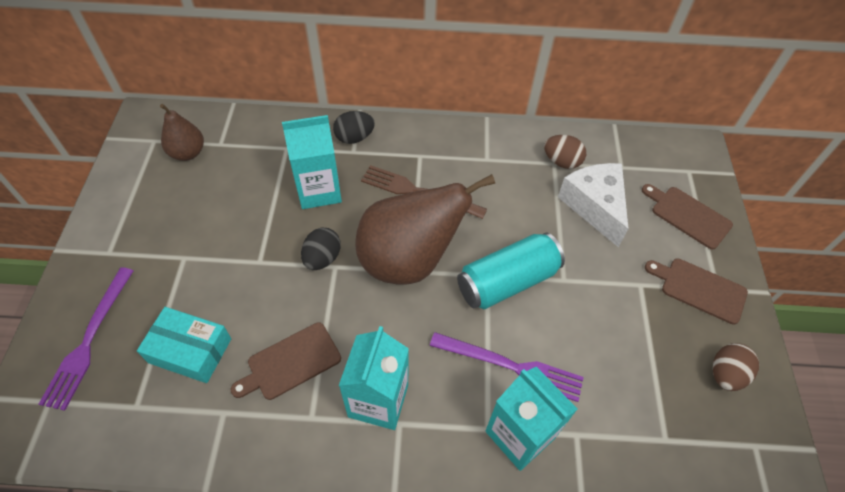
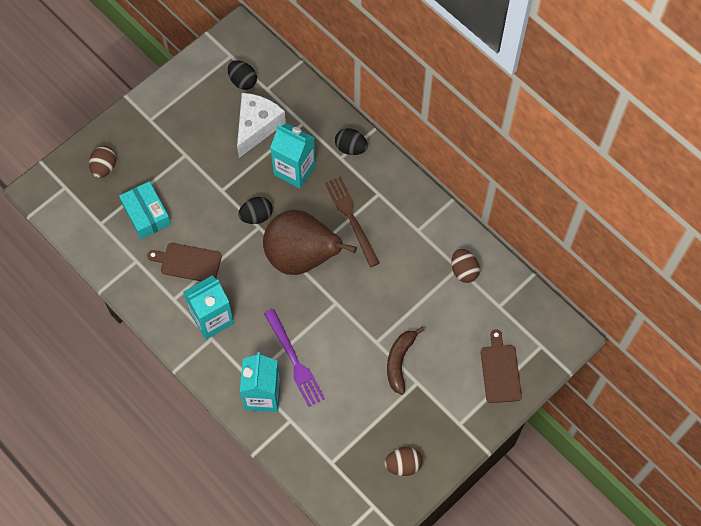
camera: 45 degrees right, 10 degrees up
purple fork [39,267,134,411] -> brown egg [89,146,116,178]
brown pear [160,104,204,161] -> black egg [228,60,257,90]
turquoise can [457,233,565,309] -> none
white cheese [558,163,629,247] -> white cheese moved to [237,93,286,158]
brown cutting board [645,258,748,325] -> none
none -> brown banana [387,327,424,395]

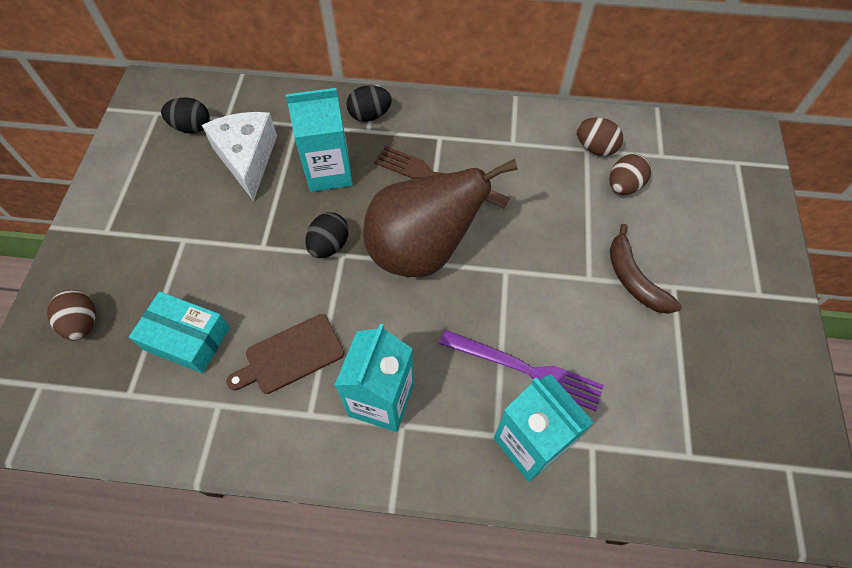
camera: 40 degrees left, 5 degrees down
brown egg [384,447,422,476] -> brown egg moved to [609,154,651,195]
brown cutting board [481,329,522,403] -> none

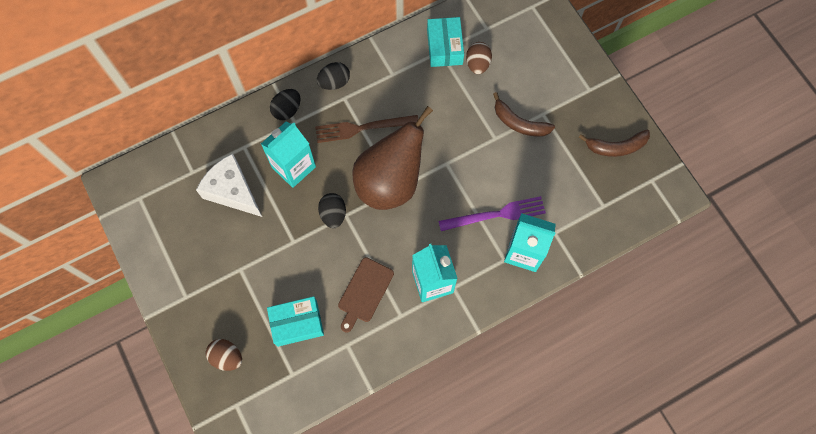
camera: 35 degrees left, 10 degrees up
black egg [161,97,210,134] -> black egg moved to [317,62,350,90]
brown egg [577,117,623,156] -> turquoise box [427,17,464,67]
none -> brown banana [579,130,650,157]

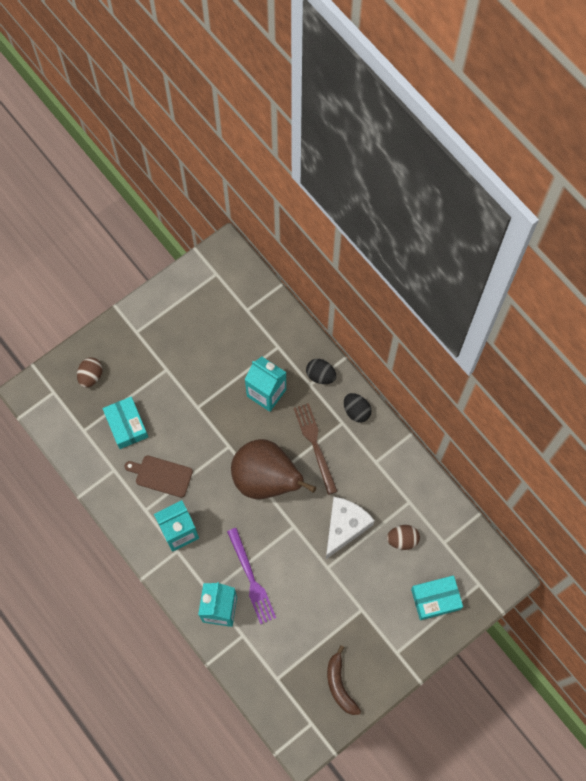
camera: 80 degrees right, 0 degrees up
white cheese [196,154,262,217] -> white cheese moved to [326,497,375,559]
black egg [318,193,346,228] -> none
turquoise box [427,17,464,67] -> turquoise box moved to [411,575,463,620]
brown banana [493,92,555,137] -> none

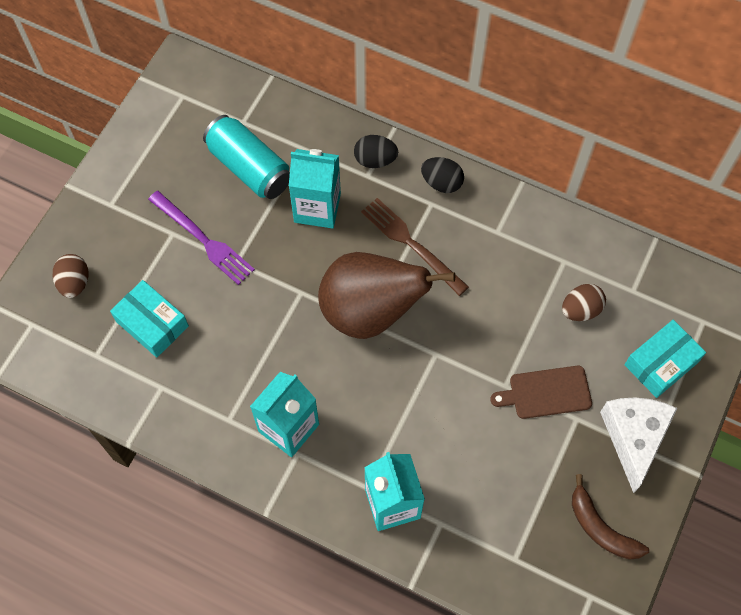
camera: 25 degrees left, 5 degrees down
brown cutting board [124,455,193,498] -> brown cutting board moved to [490,365,592,419]
purple fork [227,528,276,624] -> purple fork moved to [148,191,255,285]
white cheese [326,497,375,559] -> white cheese moved to [600,398,677,493]
none -> turquoise can [203,115,290,199]

